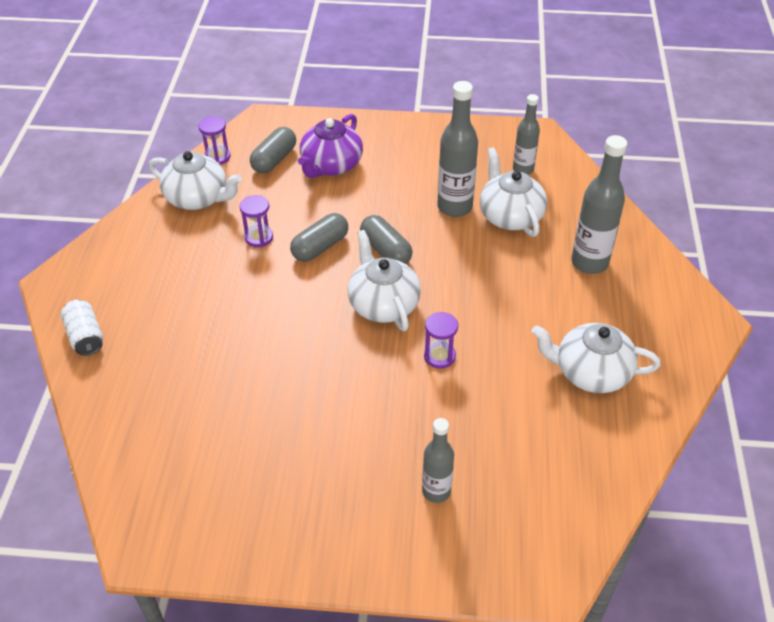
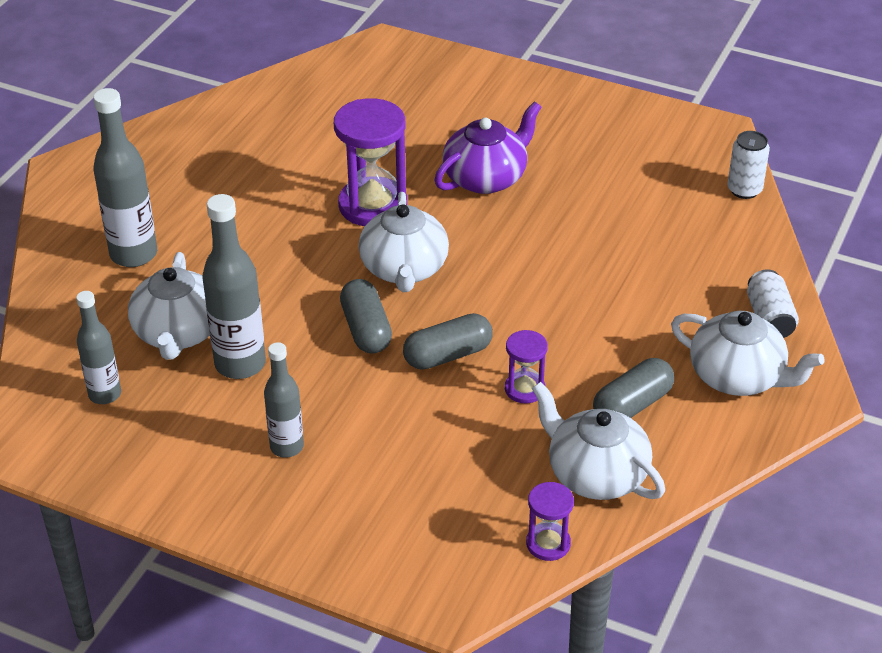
camera: 160 degrees left, 5 degrees down
grey capsule [250,127,296,174] -> grey capsule moved to [593,358,674,418]
purple teapot [298,114,363,178] -> purple teapot moved to [434,102,541,194]
grey bottle [422,418,454,503] -> grey bottle moved to [264,342,304,458]
purple hourglass [424,312,458,369] -> purple hourglass [334,98,407,226], size x1.91
white teapot [531,323,661,393] -> white teapot moved to [671,311,825,396]
none -> white can [727,131,770,199]

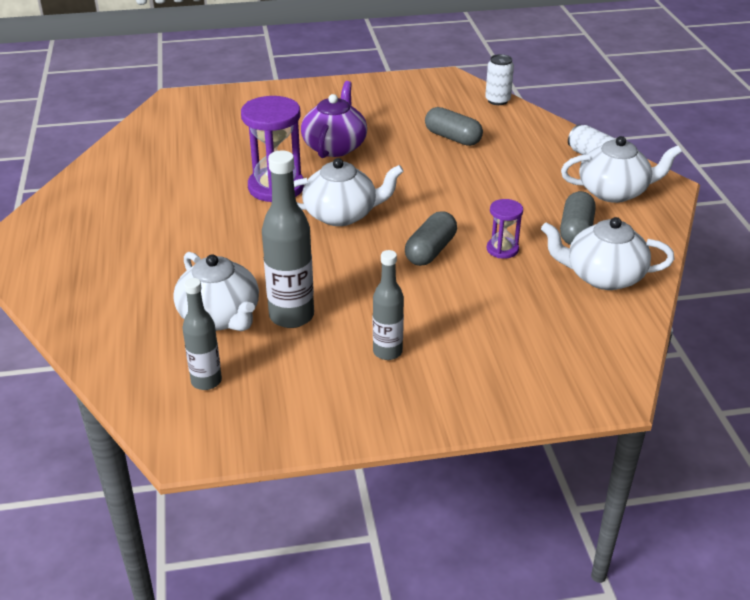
camera: 35 degrees left, 5 degrees down
grey bottle [93,88,157,267] -> none
grey capsule [340,279,392,354] -> grey capsule moved to [425,107,483,146]
white teapot [359,192,449,292] -> white teapot turned 60 degrees counterclockwise [294,158,404,226]
purple hourglass [526,482,574,561] -> none

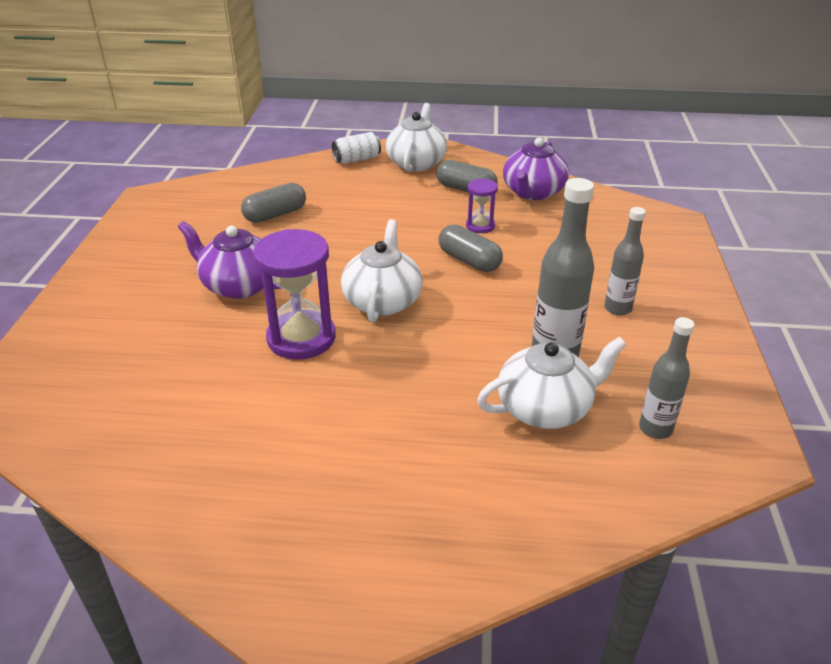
camera: 75 degrees left, 0 degrees up
white can [485,54,514,105] -> none
white teapot [541,217,674,290] -> purple teapot [503,137,569,200]

